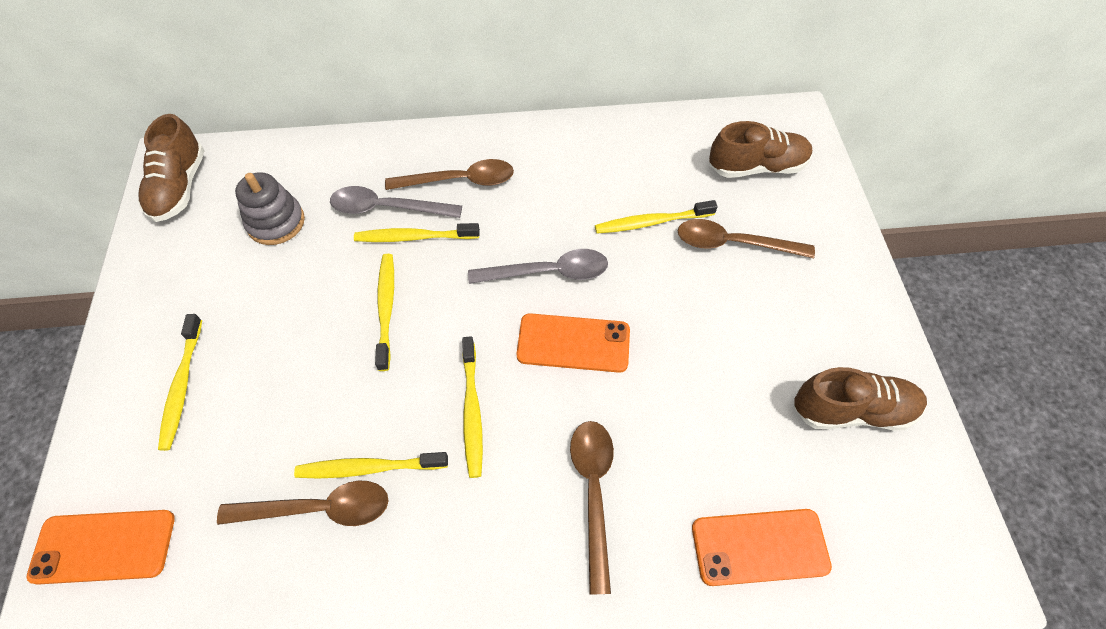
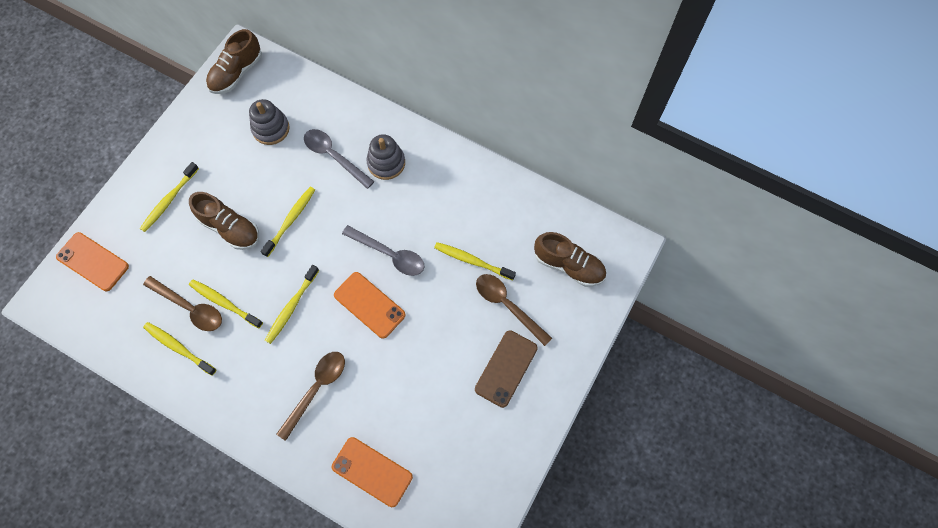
camera: 35 degrees right, 10 degrees up
yellow toothbrush [354,223,480,242] -> yellow toothbrush moved to [143,322,217,376]
brown spoon [385,159,514,190] -> grey stacking toy [367,134,405,180]
brown shoe [794,367,927,430] -> brown shoe moved to [189,192,259,250]
none -> brown phone [475,330,538,408]

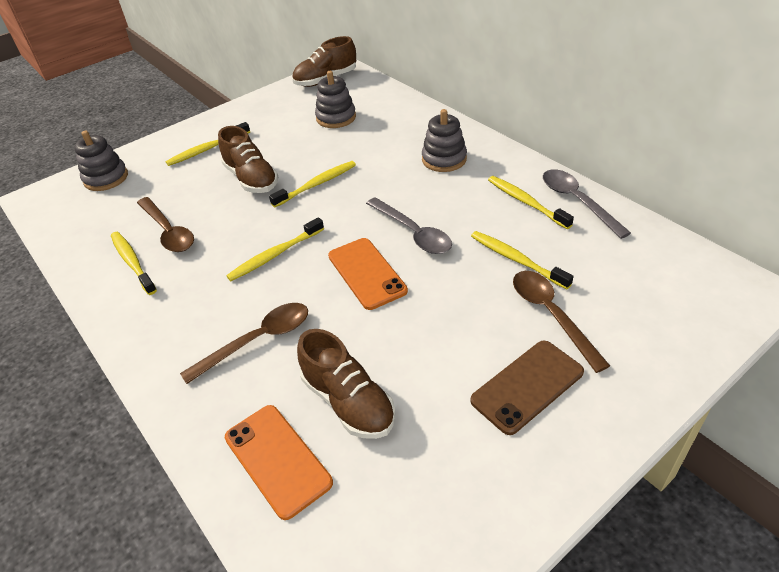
camera: 25 degrees right, 25 degrees down
orange phone [56,232,129,291] -> grey stacking toy [74,131,128,191]
yellow toothbrush [189,279,263,328] -> yellow toothbrush moved to [488,176,574,229]
grey spoon [304,129,375,189] -> grey spoon moved to [543,169,631,239]
brown shoe [534,232,606,287] -> brown shoe moved to [297,329,395,439]

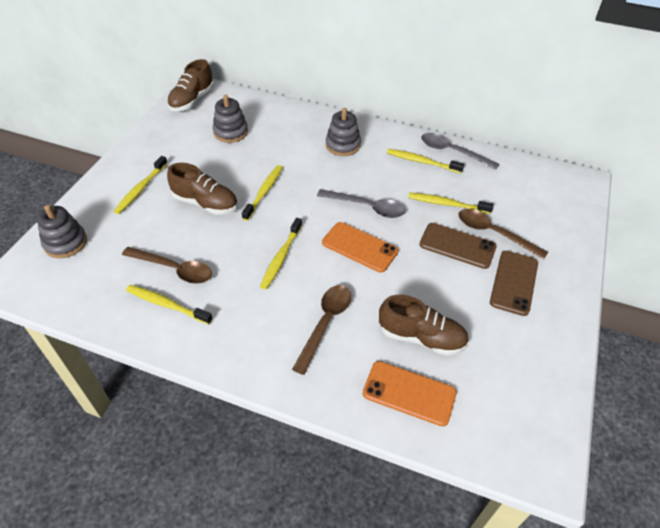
camera: 35 degrees left, 5 degrees up
none -> brown phone [419,223,497,269]

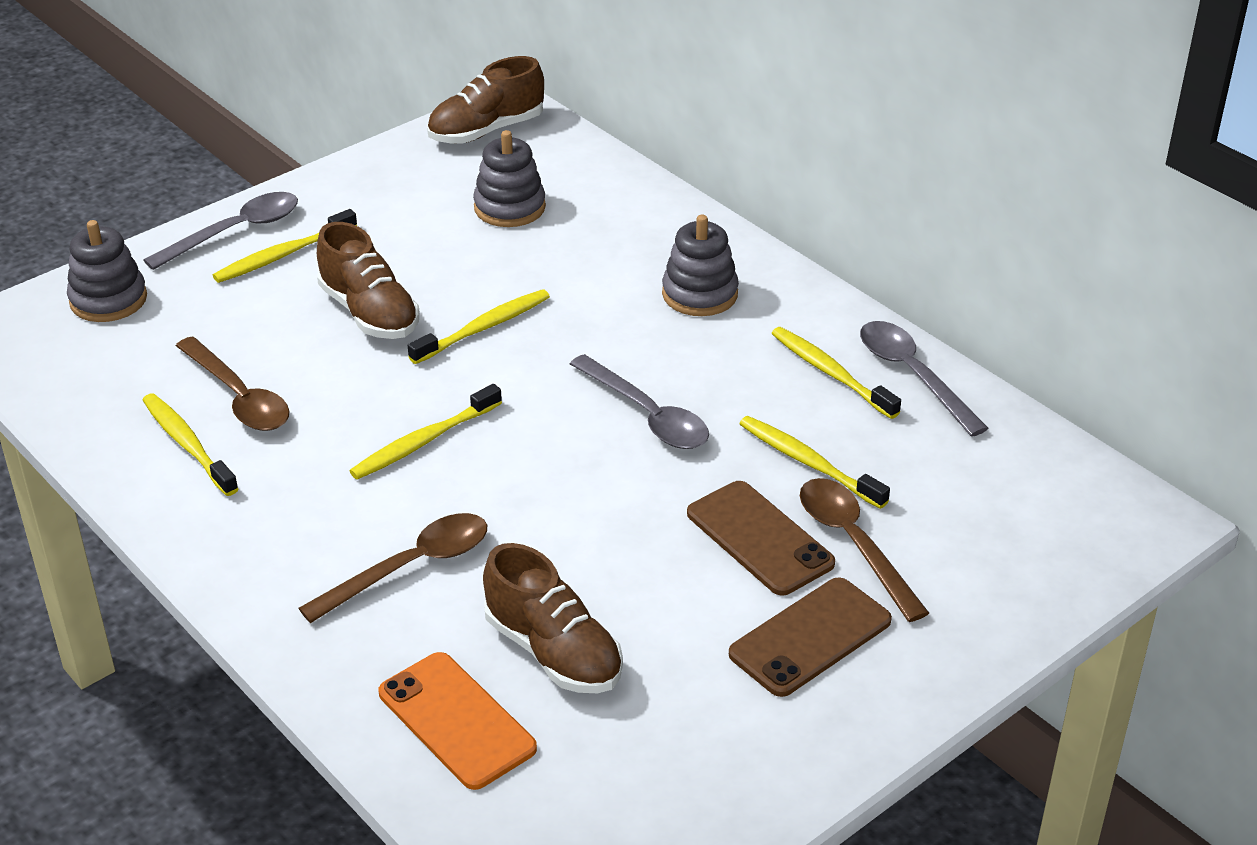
camera: 30 degrees right, 10 degrees down
orange phone [322,222,398,272] -> none
none -> grey spoon [143,192,298,270]

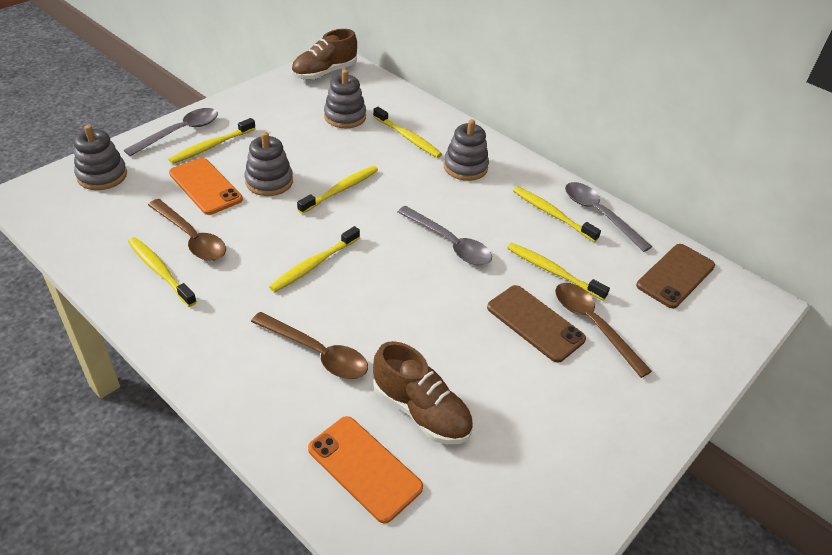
camera: 10 degrees left, 5 degrees up
brown spoon [298,513,487,623] -> brown spoon turned 75 degrees clockwise [251,312,368,379]
brown shoe [317,222,419,339] -> grey stacking toy [245,132,293,196]
brown phone [729,577,892,697] -> brown phone moved to [636,244,715,308]
none -> orange phone [169,158,243,215]
none -> yellow toothbrush [373,107,442,158]

